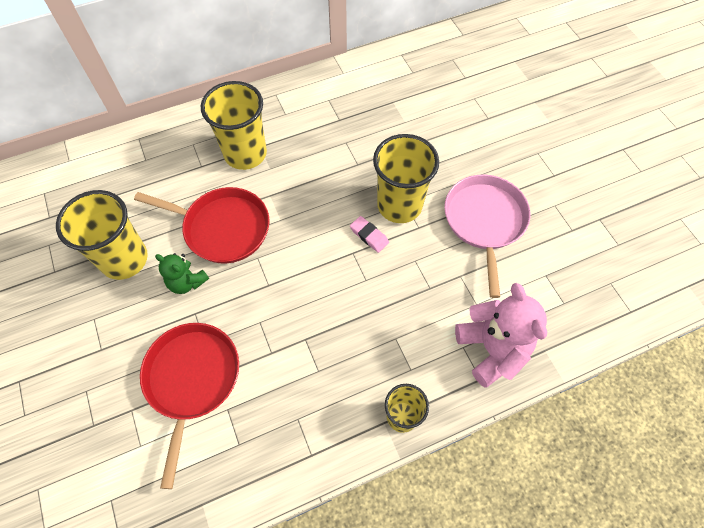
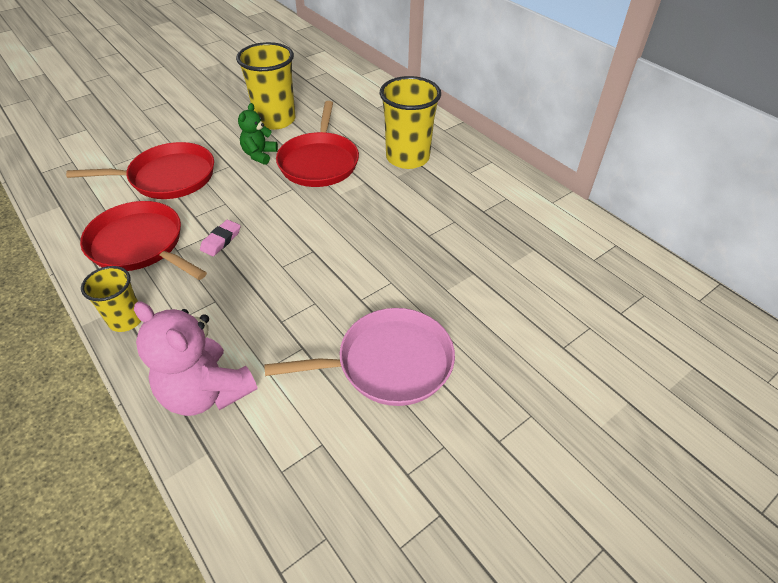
camera: 75 degrees right, 15 degrees down
pink eraser [350,216,389,253] -> pink eraser moved to [200,220,240,256]
yellow cup [373,134,439,223] -> none
pink teddy bear [455,283,547,387] -> pink teddy bear turned 75 degrees clockwise [134,301,258,416]
none -> red pan [80,201,207,280]

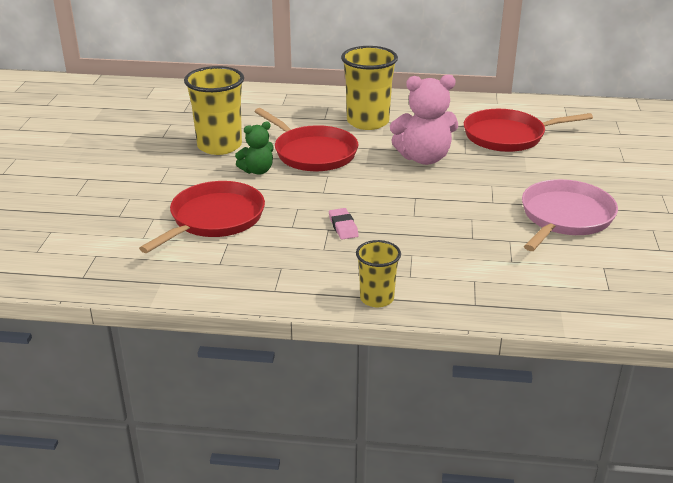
camera: 45 degrees left, 15 degrees down
red pan [80,201,207,280] -> red pan moved to [464,109,593,152]
pink teddy bear [134,301,258,416] -> pink teddy bear moved to [390,74,458,165]
green teddy bear [238,103,278,165] -> green teddy bear turned 90 degrees counterclockwise [235,121,273,175]

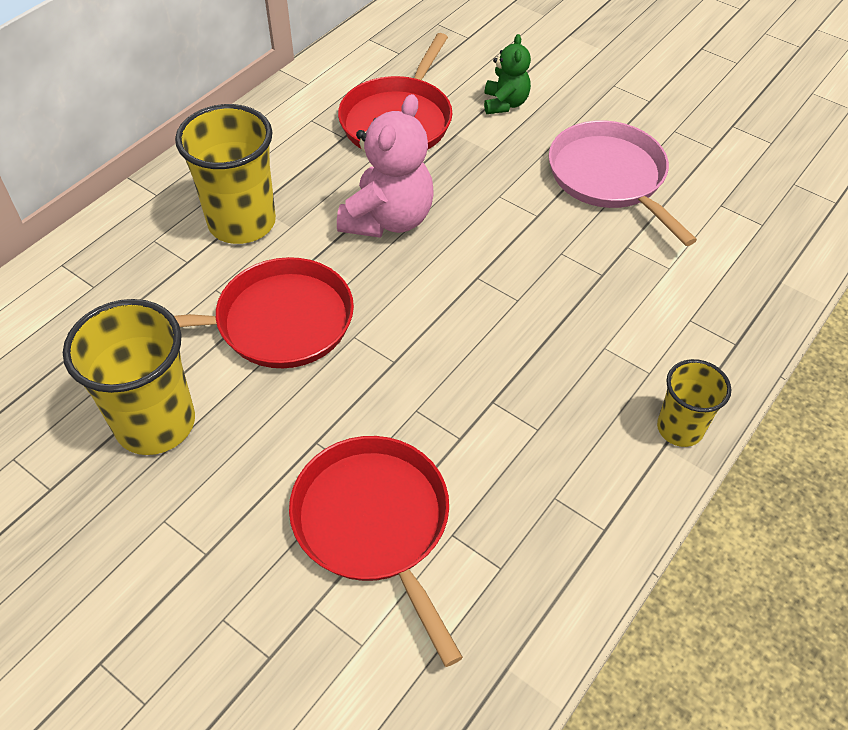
camera: 60 degrees left, 20 degrees up
green teddy bear [235,121,273,175] -> green teddy bear moved to [484,34,531,114]
pink eraser [329,208,359,240] -> none

